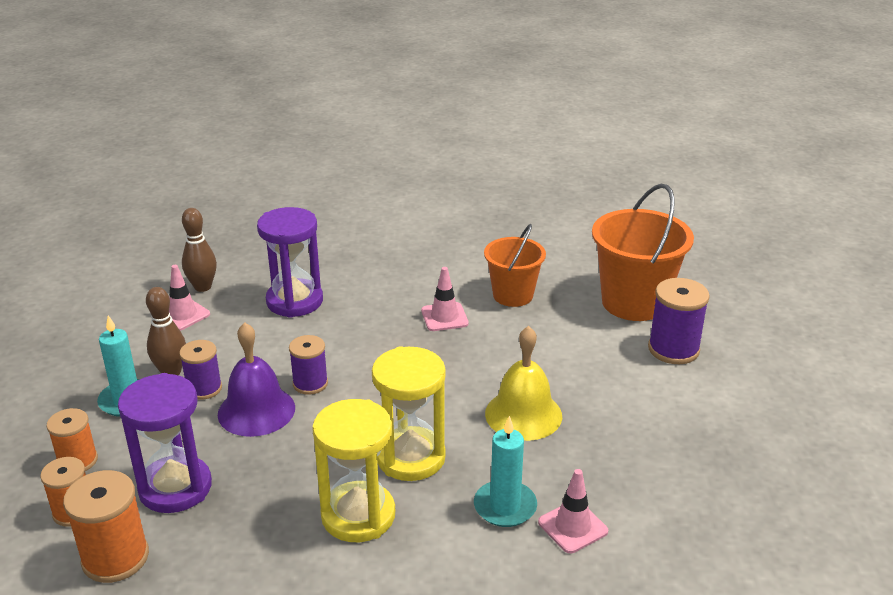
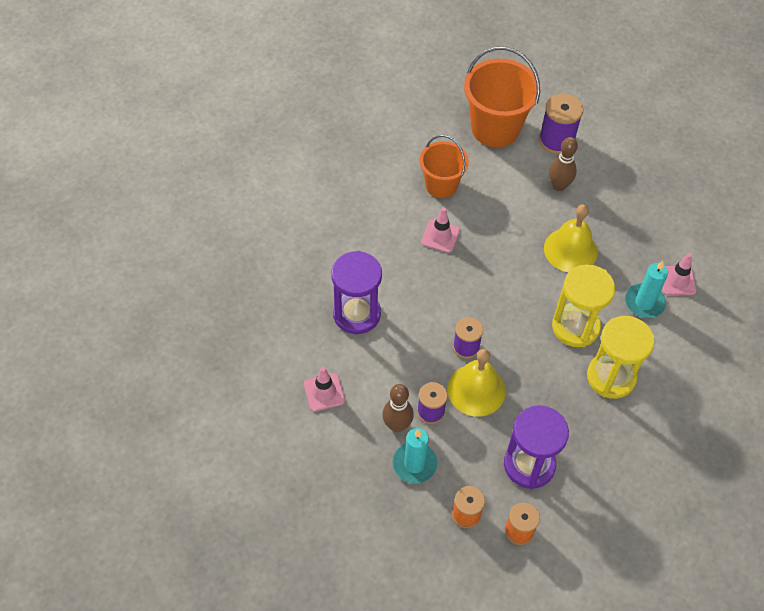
camera: 60 degrees left, 25 degrees up
orange spool [63,470,149,583] -> none
brown bowling pin [182,208,217,292] -> brown bowling pin moved to [549,137,578,191]
purple bell [218,322,295,437] -> yellow bell [447,349,506,417]

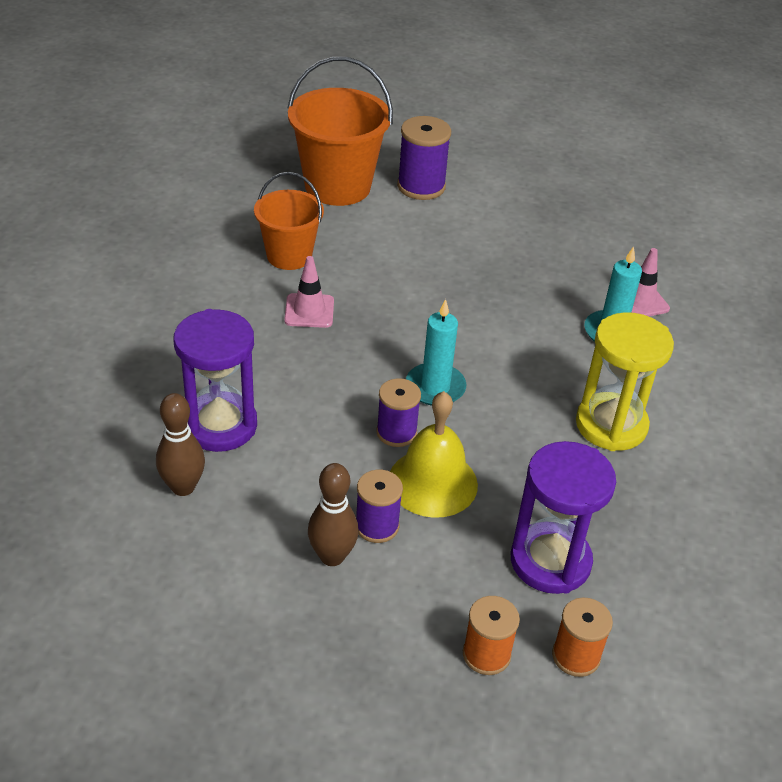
camera: 20 degrees left, 15 degrees down
pink traffic cone [304,367,345,411] -> none
turquoise candle [393,428,437,483] -> turquoise candle moved to [406,299,466,406]
yellow bell [544,204,598,272] -> none
brown bowling pin [549,137,578,191] -> brown bowling pin moved to [156,393,205,496]
yellow hourglass [552,264,615,347] -> none

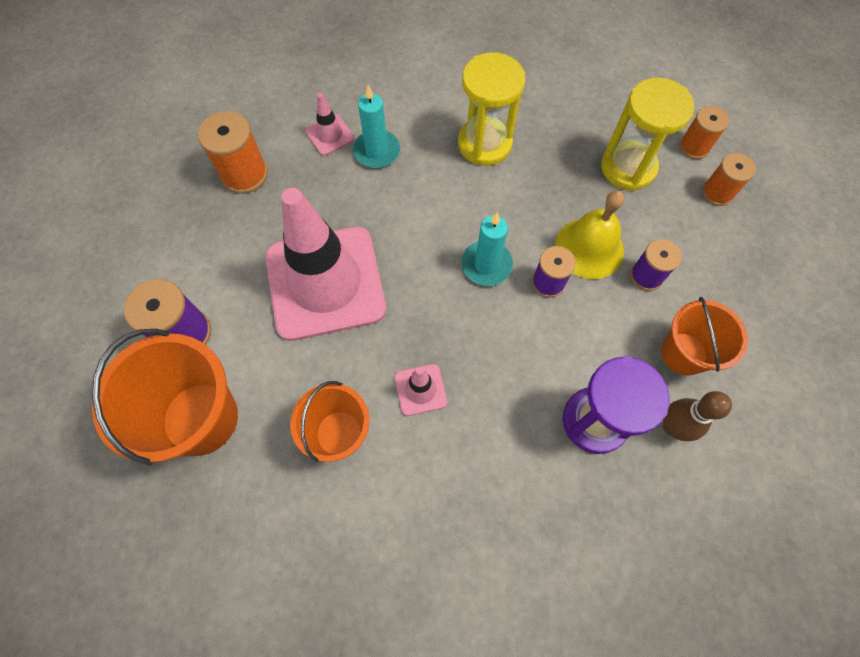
camera: 100 degrees left, 25 degrees up
brown bowling pin [308,463,359,566] -> none
purple hourglass [511,441,616,594] -> yellow hourglass [601,78,694,191]
none -> orange spool [198,111,268,194]
none -> pink traffic cone [265,187,386,341]
none -> orange bucket [661,297,748,375]

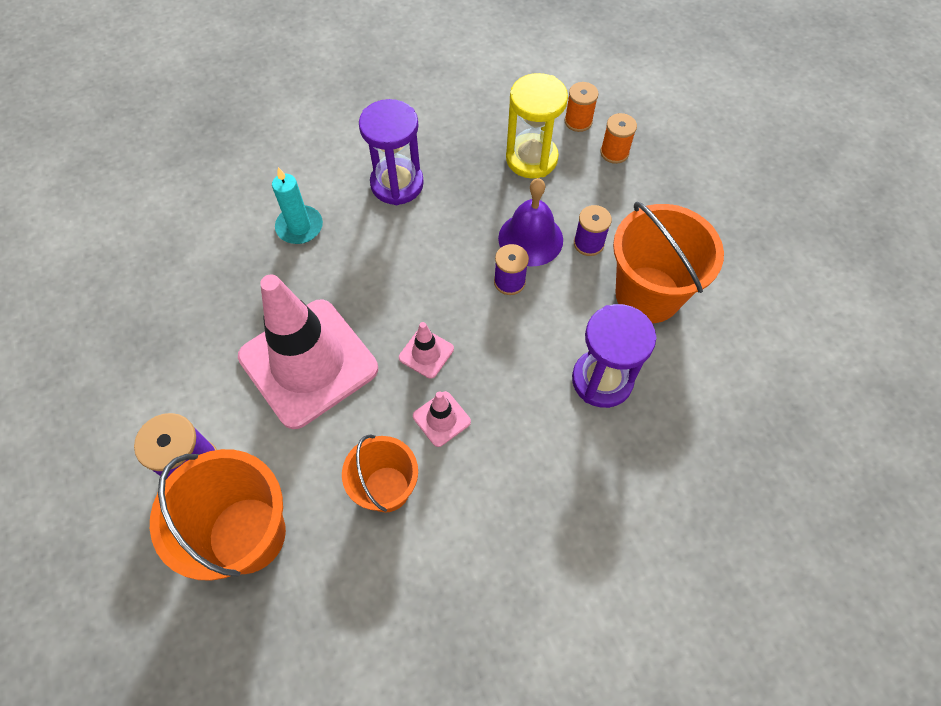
camera: 25 degrees left, 5 degrees down
orange spool [198,111,268,194] -> none
pink traffic cone [305,93,354,155] -> pink traffic cone moved to [399,322,454,379]
yellow hourglass [458,52,525,166] -> purple hourglass [359,99,424,205]
turquoise candle [461,212,513,286] -> none
yellow bell [555,191,624,279] -> purple bell [498,178,563,267]
orange bucket [661,297,748,375] -> orange bucket [613,202,724,323], size x1.58
brown bowling pin [663,391,732,441] -> none

